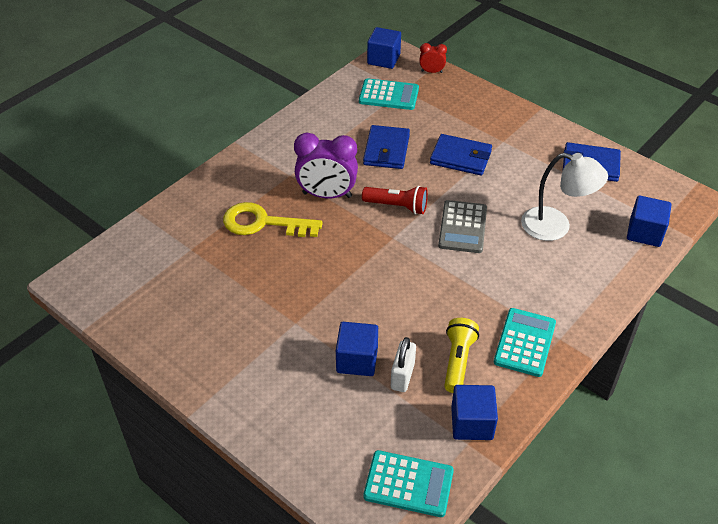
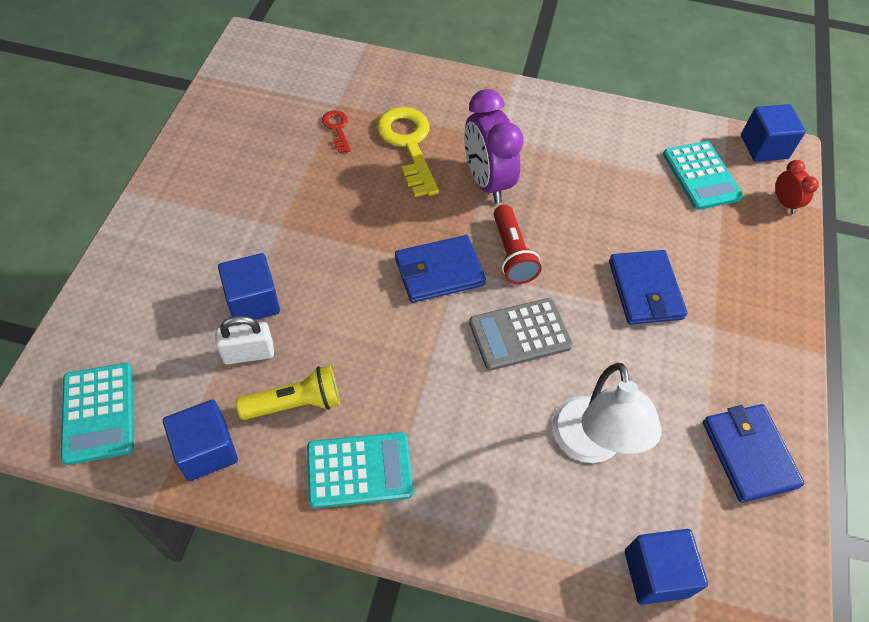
camera: 60 degrees right, 10 degrees up
blue wallet [363,125,410,169] -> blue wallet moved to [395,235,486,303]
none -> red key [322,110,351,153]

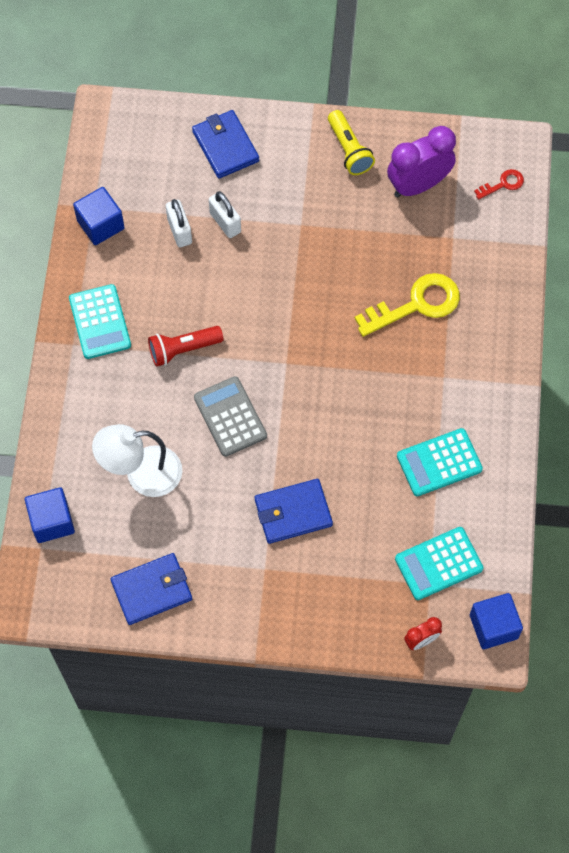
camera: 85 degrees right, 10 degrees up
turquoise calculator [61,363,134,465] -> turquoise calculator moved to [397,428,483,496]
blue cube [218,253,280,325] -> white padlock [209,192,241,238]
yellow flashlight [236,365,340,420] -> yellow flashlight moved to [328,110,375,175]
red key [322,110,351,153] -> red key moved to [474,169,524,200]
blue wallet [395,235,486,303] -> blue wallet moved to [192,110,259,178]
purple clock [464,89,523,203] -> purple clock moved to [387,126,456,197]
red flashlight [494,205,542,284] -> red flashlight moved to [148,326,223,367]

